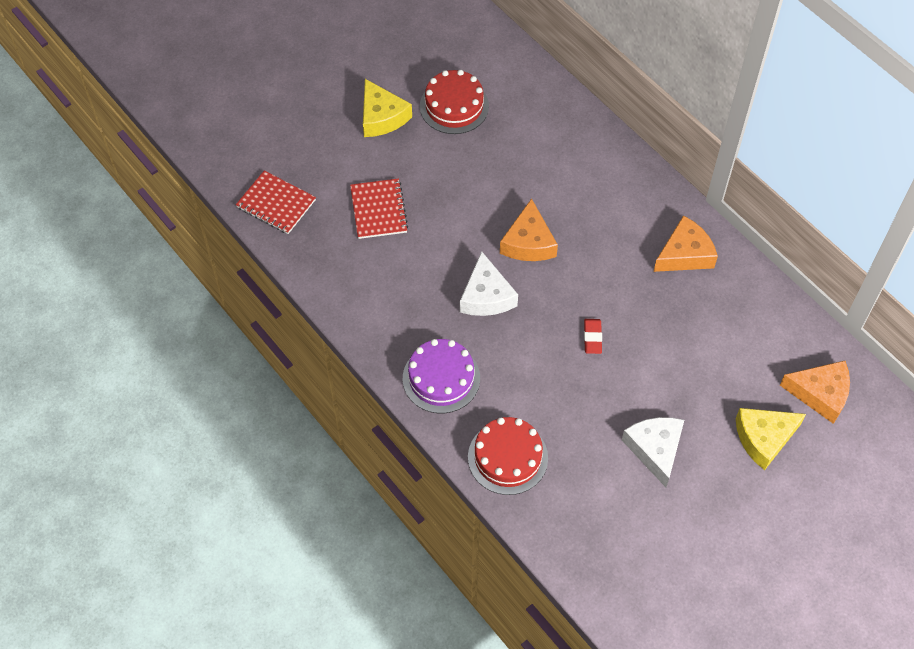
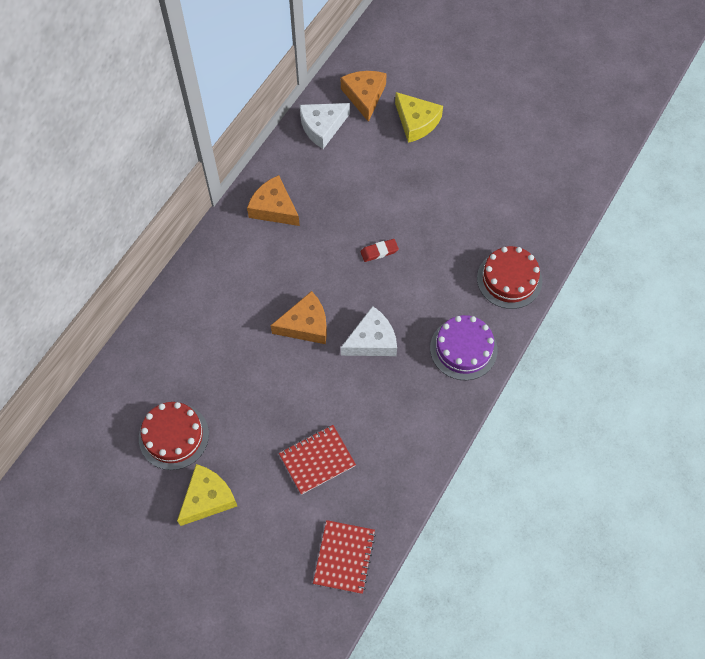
camera: 110 degrees left, 5 degrees up
white cheese [622,417,684,487] -> white cheese moved to [300,103,350,149]

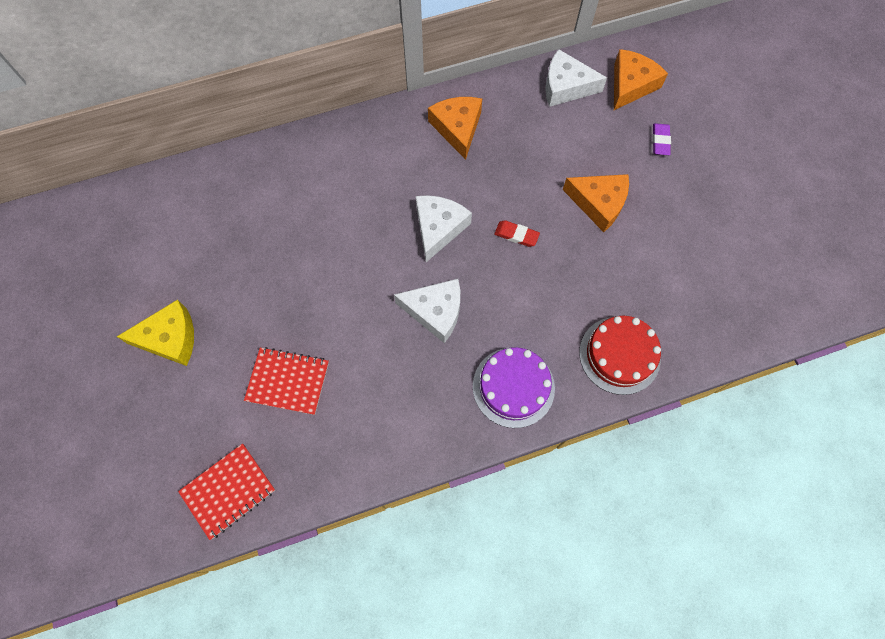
camera: 40 degrees right, 5 degrees up
red cake [139,402,209,470] -> none
orange cheese [271,291,327,344] -> orange cheese moved to [563,174,629,232]
yellow cheese [395,92,443,143] -> purple eraser [652,123,671,155]
none -> white cheese [416,195,472,262]

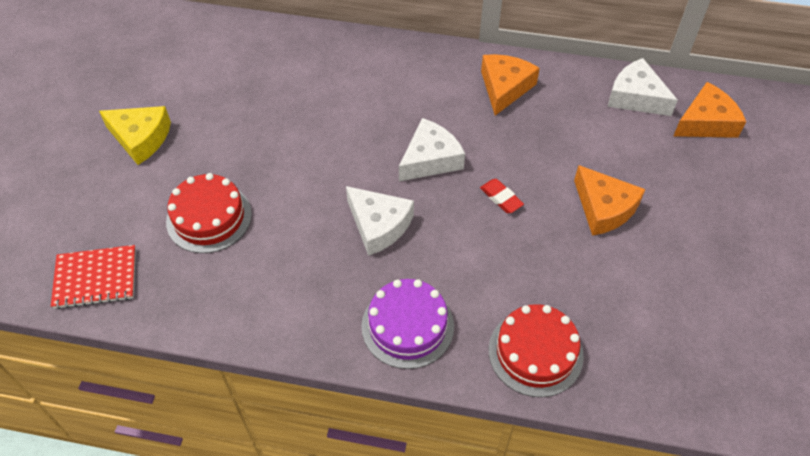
camera: 30 degrees right, 15 degrees down
red notebook [244,347,329,415] -> red cake [166,173,252,253]
purple eraser [652,123,671,155] -> none

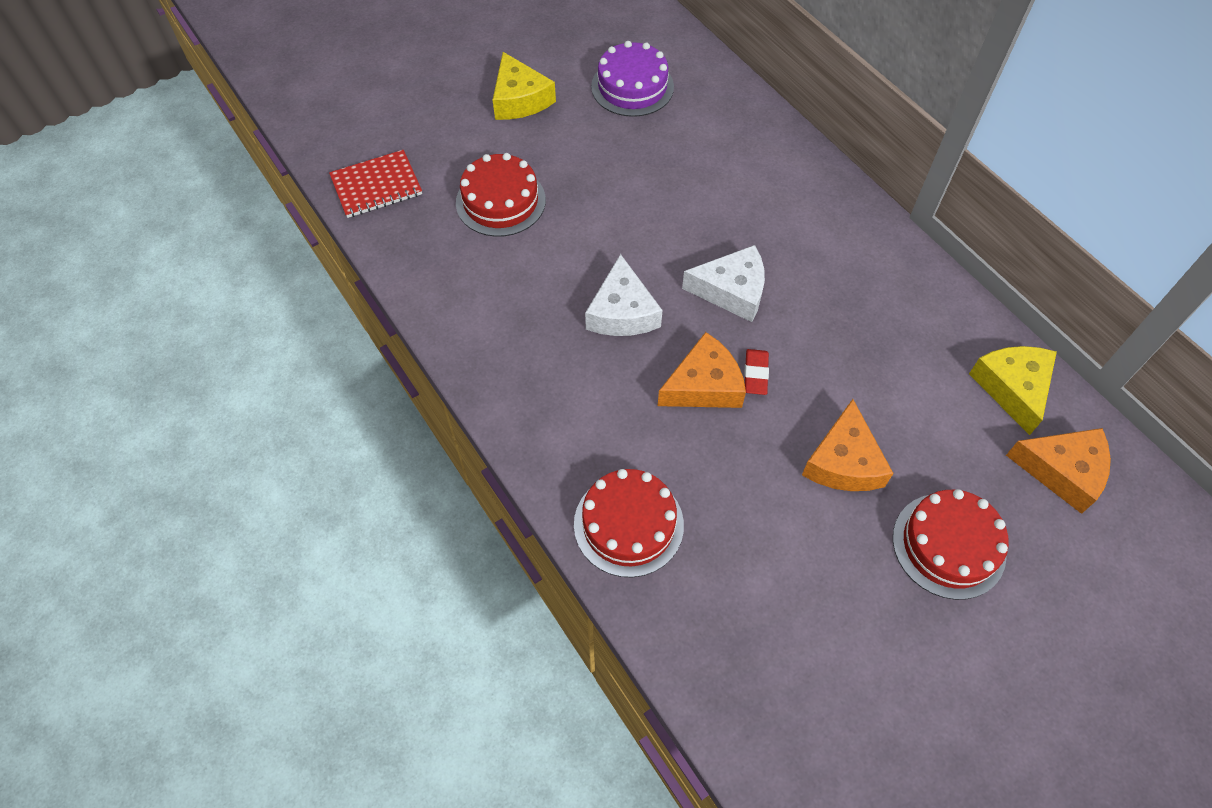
camera: 45 degrees right, 5 degrees up
red notebook [51,245,136,309] -> red notebook turned 60 degrees counterclockwise [329,150,422,218]
purple cake [362,279,454,369] -> purple cake moved to [591,41,674,117]
orange cheese [481,54,540,116] -> orange cheese moved to [657,332,746,408]
white cheese [608,58,678,116] -> yellow cheese [969,346,1057,435]
none -> red cake [893,489,1009,600]

